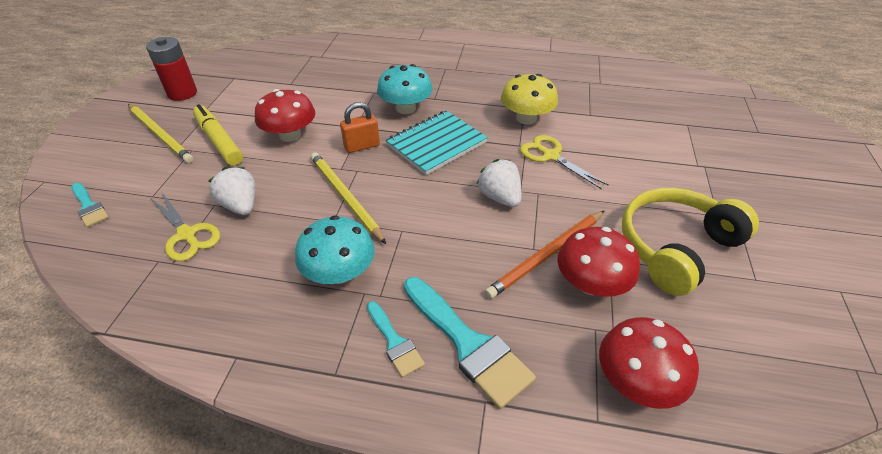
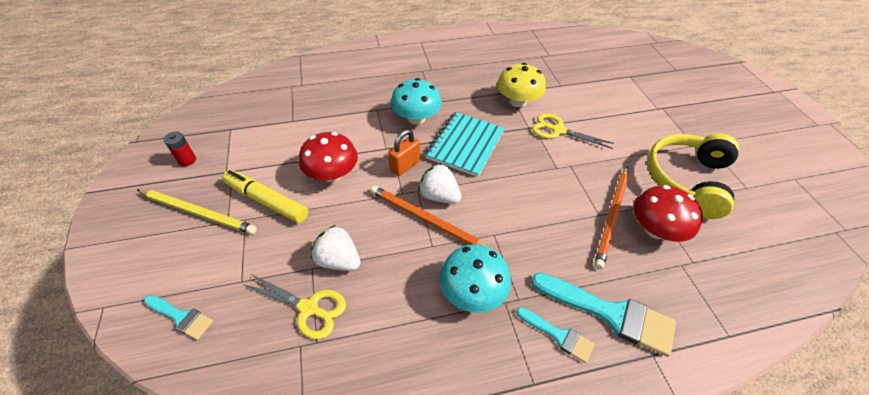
camera: 25 degrees left, 5 degrees up
red battery [146,37,197,101] -> red battery [164,131,196,166], size x0.57
yellow pencil [311,152,386,244] -> orange pencil [370,186,490,248]
white strawberry [477,159,522,207] -> white strawberry moved to [418,163,461,204]
red mushroom [599,317,699,409] -> none

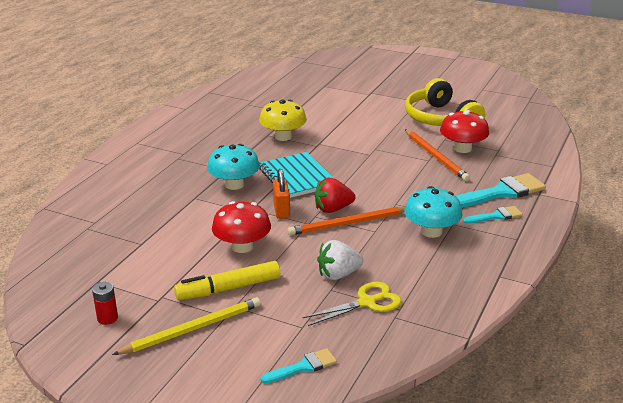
camera: 50 degrees left, 20 degrees down
white strawberry [418,163,461,204] -> red strawberry [315,178,355,213]
yellow scissors [532,113,614,149] -> none

